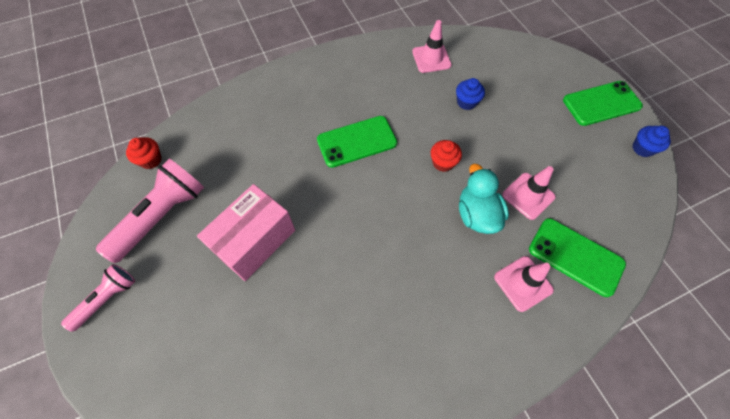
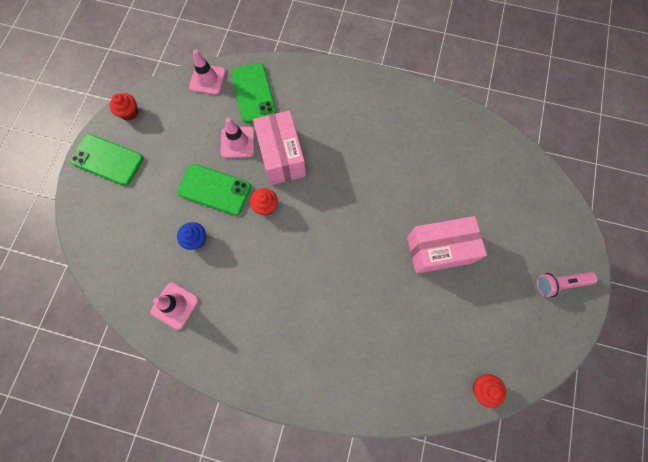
camera: 140 degrees left, 10 degrees up
pink flashlight [96,159,204,263] -> none
green phone [317,116,397,168] -> green phone moved to [177,164,251,215]
turquoise duck [459,164,509,234] -> pink box [253,110,306,185]
pink traffic cone [494,256,554,312] -> pink traffic cone moved to [189,49,226,95]
blue cupcake [632,126,671,157] -> red cupcake [109,93,138,121]

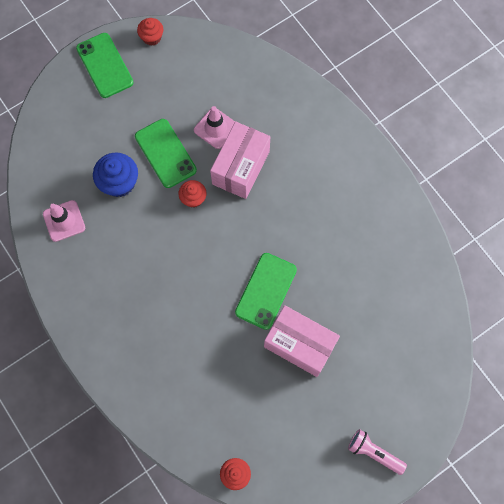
camera: 40 degrees right, 0 degrees up
blue cupcake [177,222,206,250] -> blue cupcake [93,153,138,197], size x1.61
pink traffic cone [189,49,226,95] -> none
green phone [231,63,276,123] -> green phone moved to [235,253,297,330]

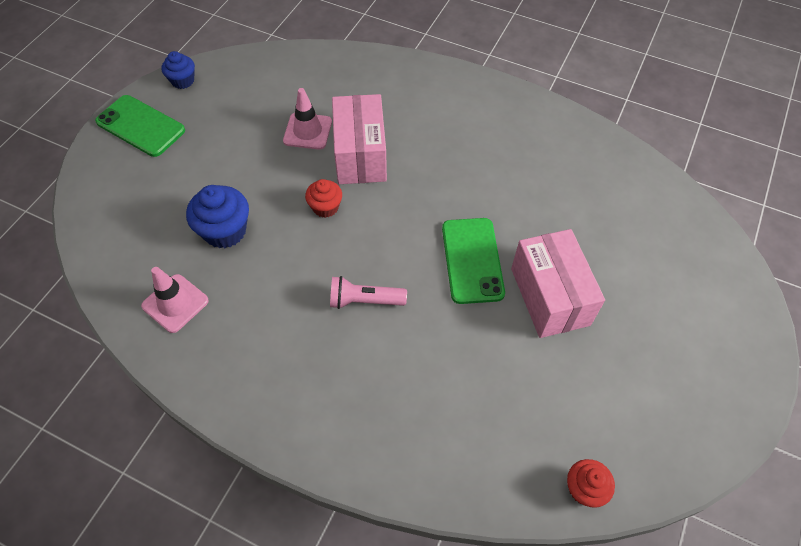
camera: 30 degrees left, 15 degrees down
green phone [135,119,197,188] -> none
red cupcake [137,18,163,46] -> blue cupcake [161,51,195,89]
pink box [264,305,340,377] -> pink box turned 75 degrees clockwise [511,229,605,338]
pink flashlight [348,429,407,475] -> pink flashlight moved to [330,276,407,309]

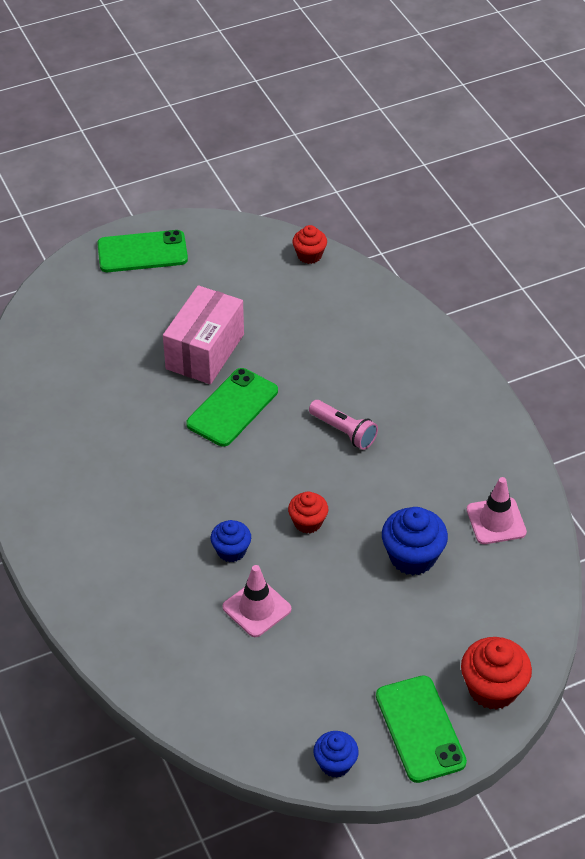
camera: 140 degrees left, 10 degrees down
pink box [332,94,387,184] -> blue cupcake [211,520,251,562]
none -> green phone [97,230,188,272]
none -> red cupcake [461,637,532,710]

